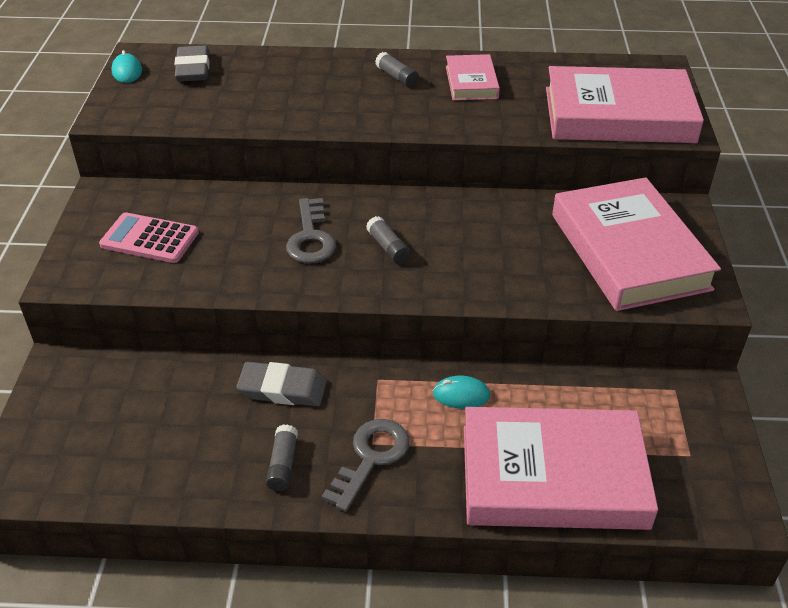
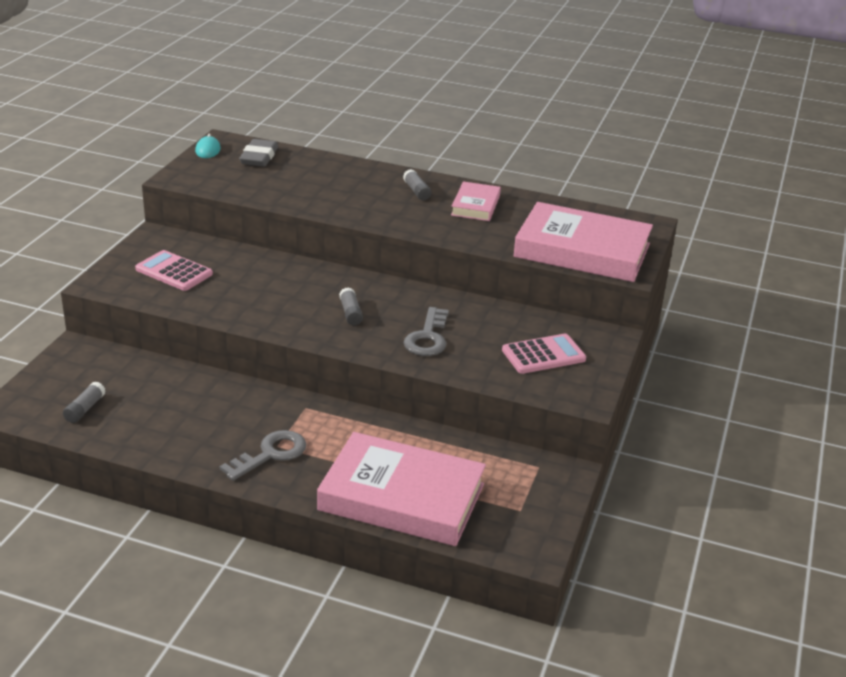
camera: 15 degrees right, 10 degrees down
grey eraser [237,362,327,406] -> none
grey glue stick [266,424,298,491] -> grey glue stick moved to [63,381,106,423]
grey key [286,198,336,263] -> grey key moved to [404,307,449,356]
turquoise mouse [433,376,490,409] -> none
pink book [552,177,721,311] -> pink calculator [502,334,586,374]

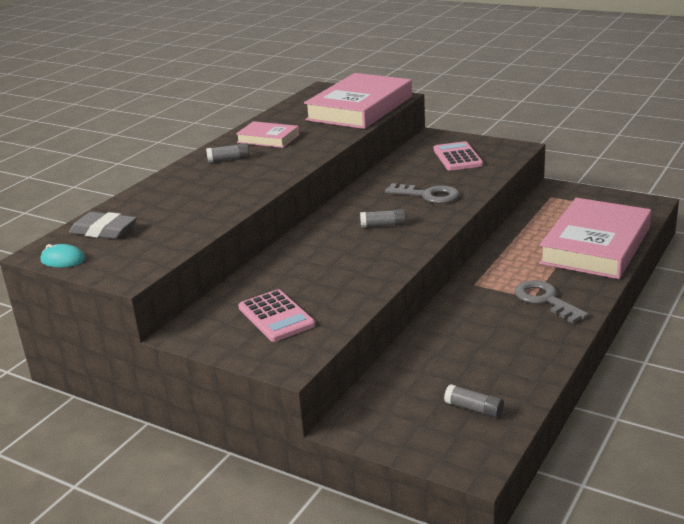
camera: 75 degrees left, 5 degrees down
pink calculator [135,250,213,291] -> pink calculator turned 75 degrees counterclockwise [238,289,315,342]

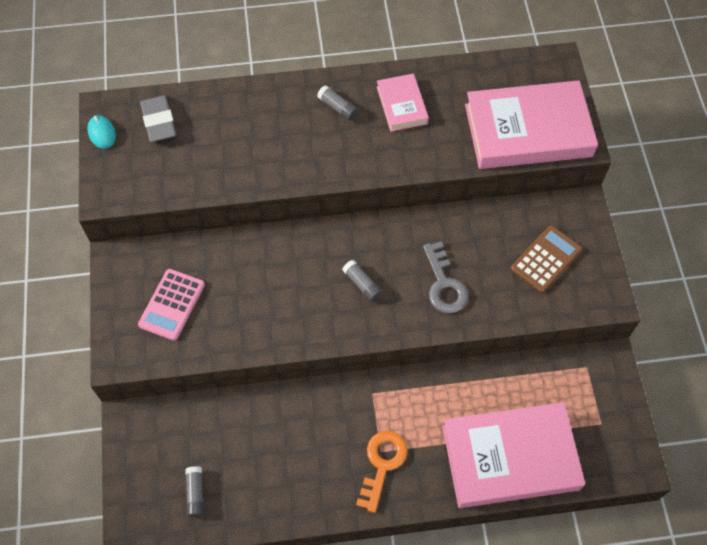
camera: 50 degrees right, 35 degrees up
pink calculator [433,141,483,171] -> brown calculator [511,225,582,293]
grey key [515,280,589,324] -> orange key [356,431,408,513]

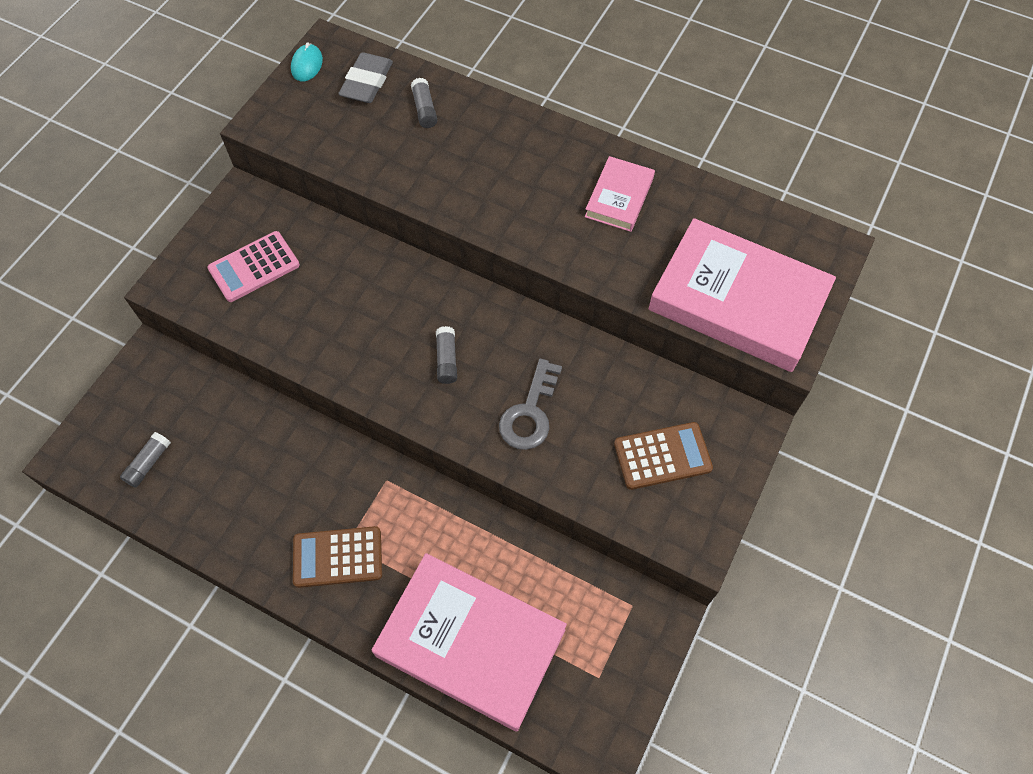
camera: 35 degrees right, 0 degrees up
grey glue stick [317,85,358,121] -> grey glue stick moved to [411,78,437,128]
orange key [356,431,408,513] -> brown calculator [293,526,382,588]

